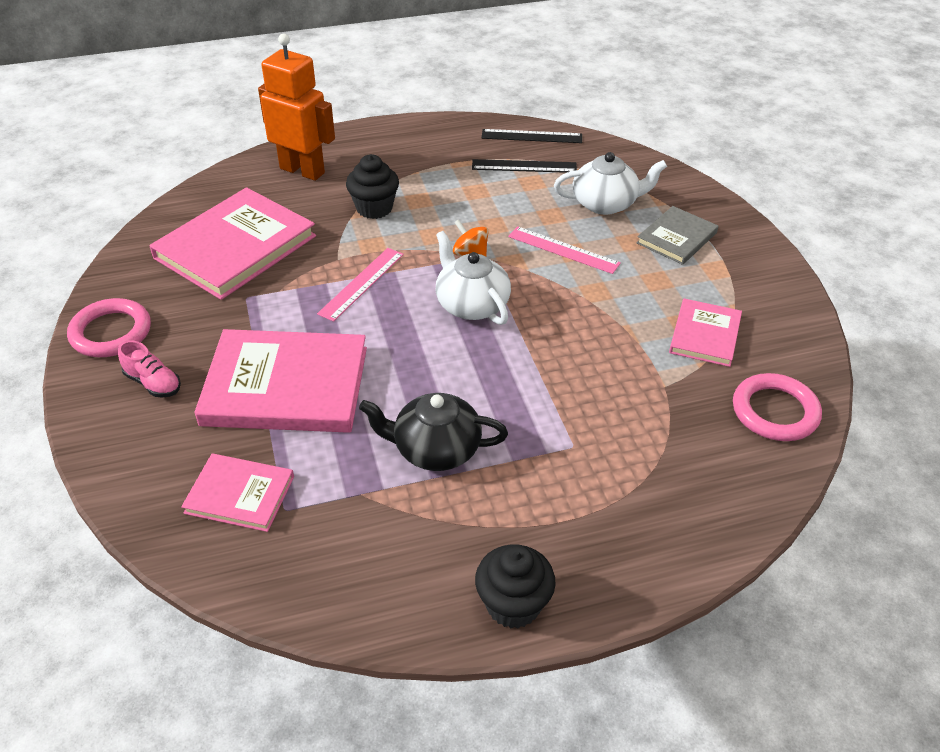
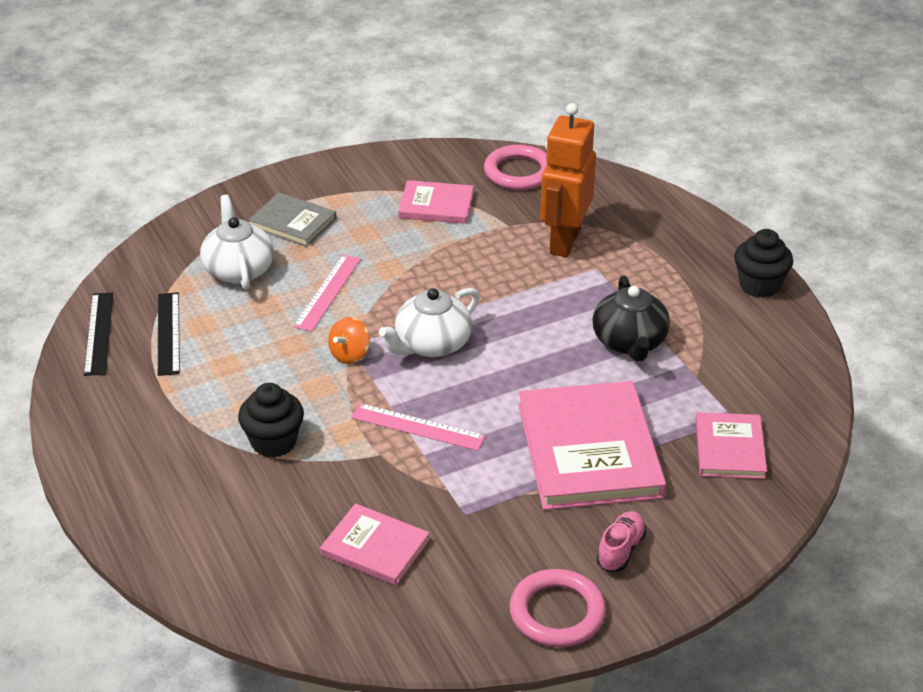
camera: 100 degrees left, 5 degrees down
pink book [149,187,316,300] -> pink book [320,503,430,585], size x0.54
orange robot [258,34,335,181] -> orange robot moved to [540,103,596,257]

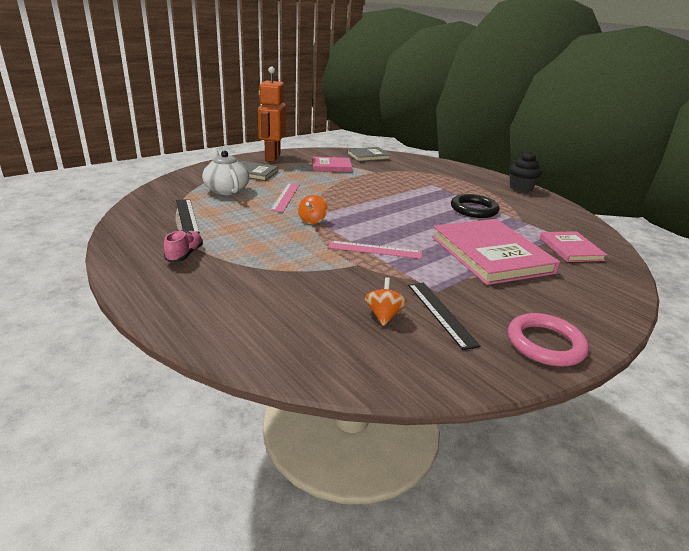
camera: 15 degrees left, 10 degrees down
black ruler [84,292,113,376] -> black ruler moved to [408,283,481,350]
black cupcake [238,383,304,458] -> none
pink book [320,503,430,585] -> orange spinning top [365,277,407,326]
white teapot [379,288,480,357] -> none
pink ring [484,145,547,190] -> grey book [347,147,390,162]
orange robot [540,103,596,257] -> orange robot moved to [258,67,286,162]
black teapot [592,275,670,362] -> black ring [451,194,499,218]
pink shoe [597,511,647,572] -> pink shoe moved to [164,230,203,262]

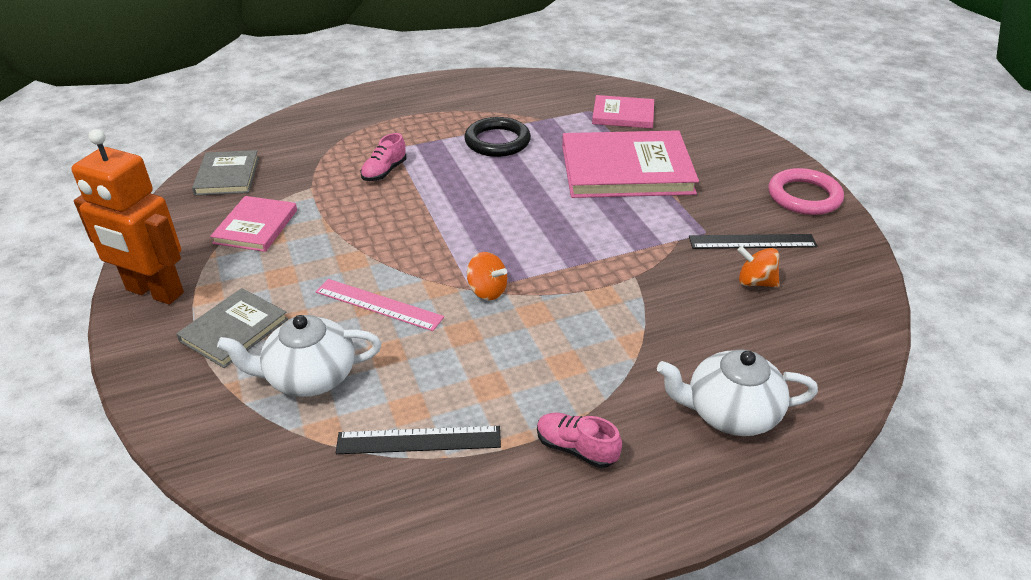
camera: 70 degrees left, 10 degrees up
pink ruler [328,241,422,259] -> none
black cupcake [509,151,542,192] -> none
none -> pink shoe [360,133,406,181]
none -> white teapot [657,349,818,436]

